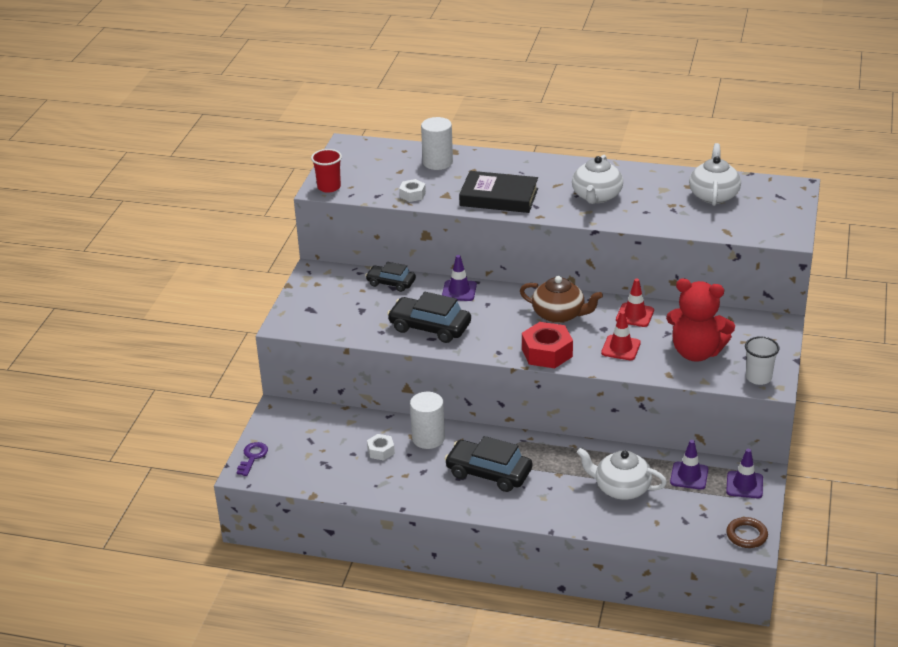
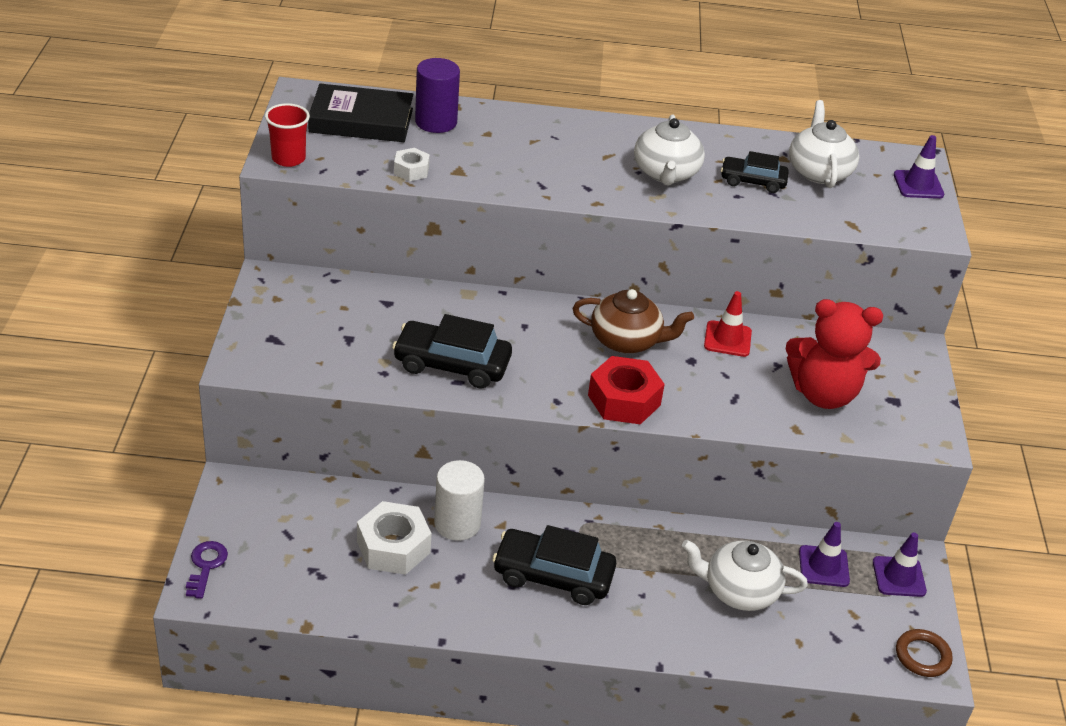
camera: 15 degrees left, 5 degrees up
black car [365,262,416,292] -> black car moved to [721,151,789,193]
white nut [367,434,395,461] -> white nut [357,501,432,575], size x1.82
white cylinder [421,117,453,170] -> purple cylinder [415,58,460,133]
purple traffic cone [442,255,477,301] -> purple traffic cone moved to [894,135,944,199]
black book [459,171,538,213] -> black book moved to [308,84,413,142]
red traffic cone [601,311,641,360] -> none
white cup [745,336,779,385] -> none

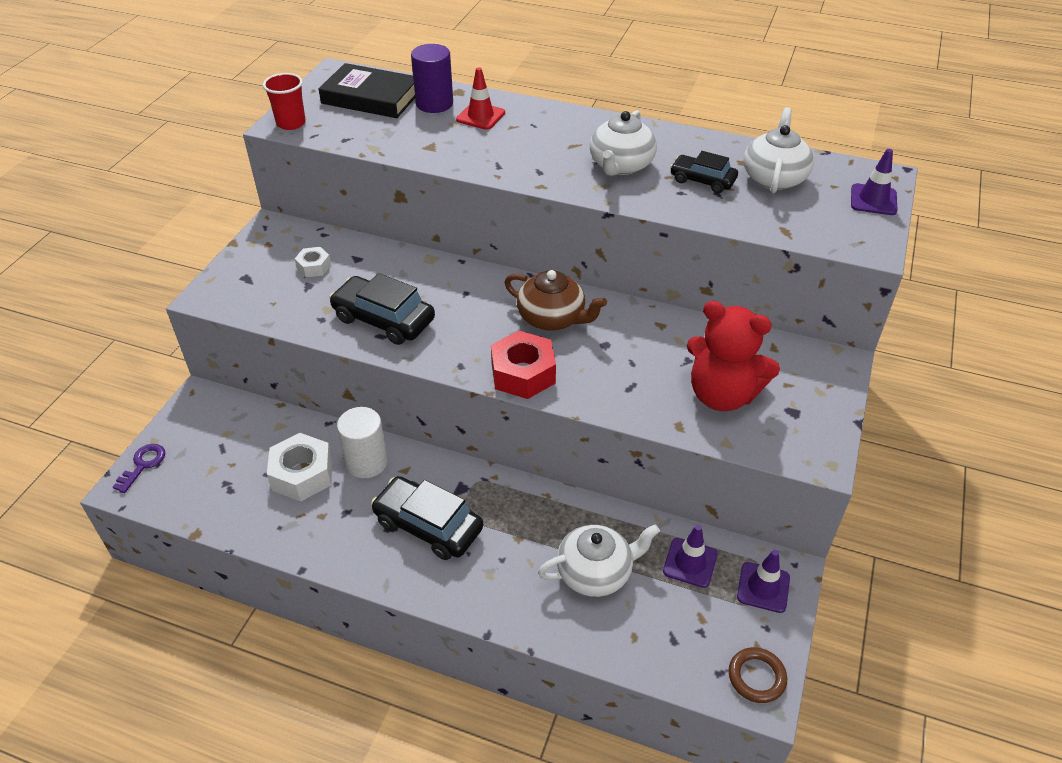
camera: 20 degrees right, 5 degrees up
white nut [394,148,430,181] -> white nut moved to [295,247,331,277]
white teapot [682,540,808,611] -> white teapot turned 135 degrees clockwise [538,524,660,597]
red traffic cone [704,291,752,357] -> red traffic cone moved to [456,67,505,130]

